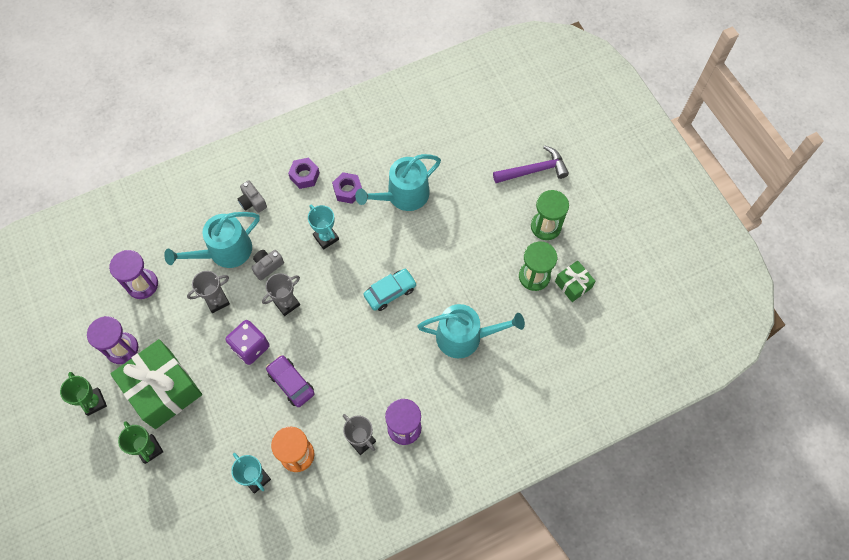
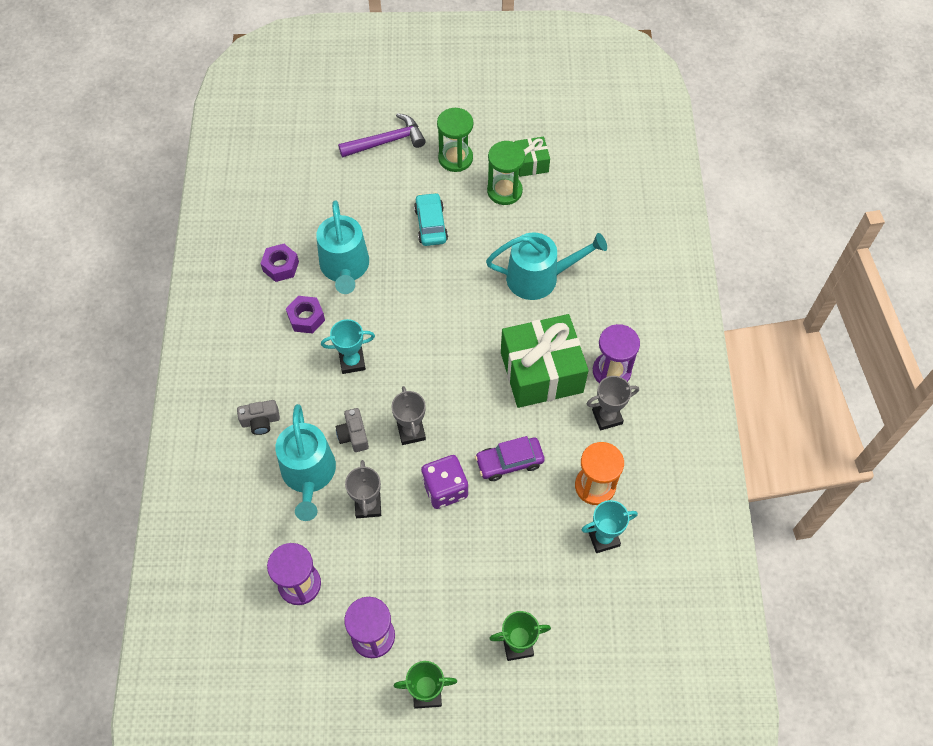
camera: 65 degrees left, 5 degrees down
green gift [110,339,202,429] -> green gift moved to [501,314,588,408]
purple nut [288,158,320,189] -> purple nut moved to [260,244,299,282]
turquoise car [364,269,417,311] -> turquoise car moved to [414,192,448,246]
turquoise watering can [417,304,525,358] -> turquoise watering can turned 60 degrees clockwise [486,233,607,300]
purple hammer [493,145,569,183] -> purple hammer turned 60 degrees clockwise [338,113,426,158]

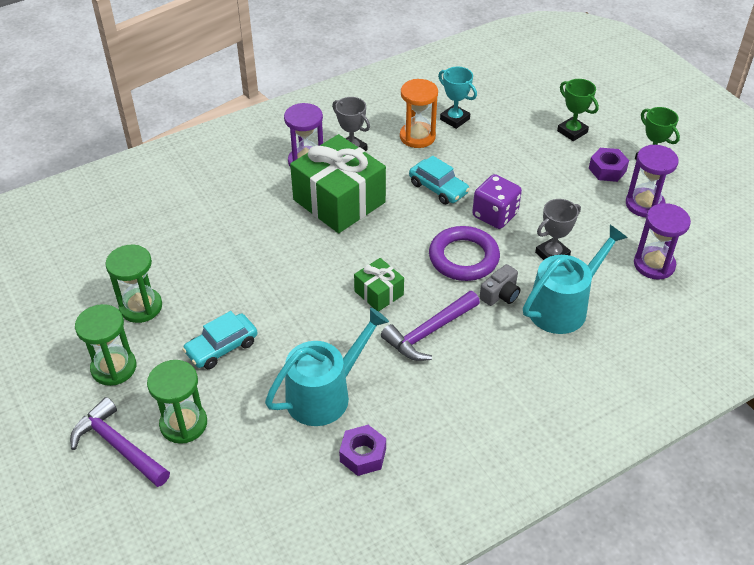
camera: 120 degrees left, 15 degrees down
grey camera [237,400,280,435] -> none
purple nut [286,296,325,334] -> purple nut moved to [589,148,629,182]
turquoise trophy [321,319,375,374] -> purple hammer [381,291,480,361]
grey trophy [391,386,426,445] -> purple ring [429,226,500,281]
purple car [475,436,545,481] -> turquoise car [409,155,470,205]
turquoise watering can [486,233,607,300] -> none
green gift [514,137,550,177] -> green gift moved to [354,258,404,312]
none -> green hourglass [147,360,207,444]

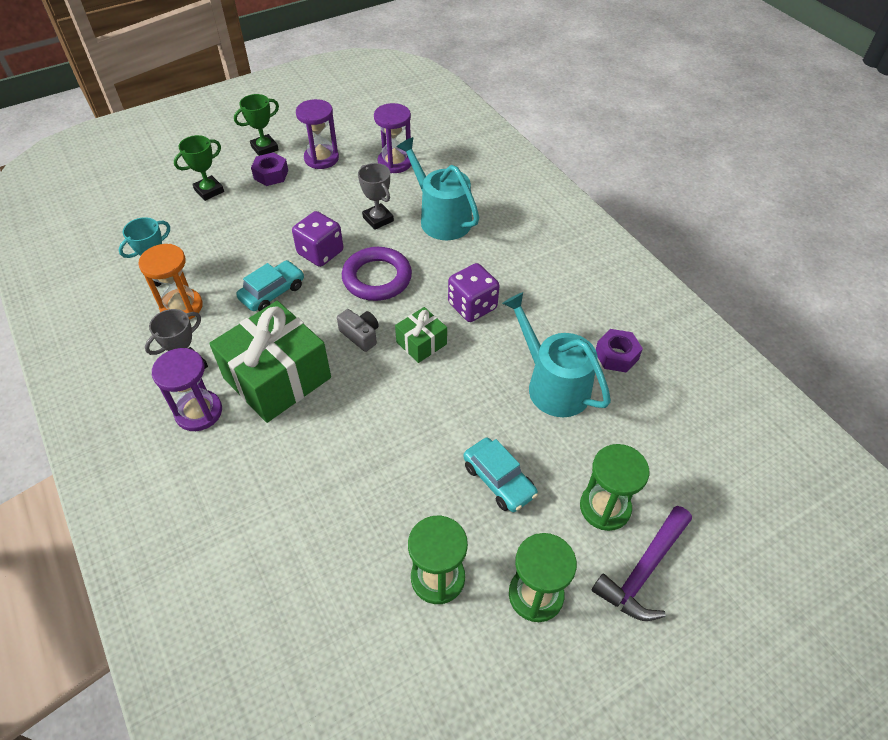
camera: 90 degrees left, 5 degrees up
purple hammer [381,291,480,361] -> purple dice [448,263,499,322]
grey camera [480,264,520,306] -> grey camera moved to [337,309,379,352]

